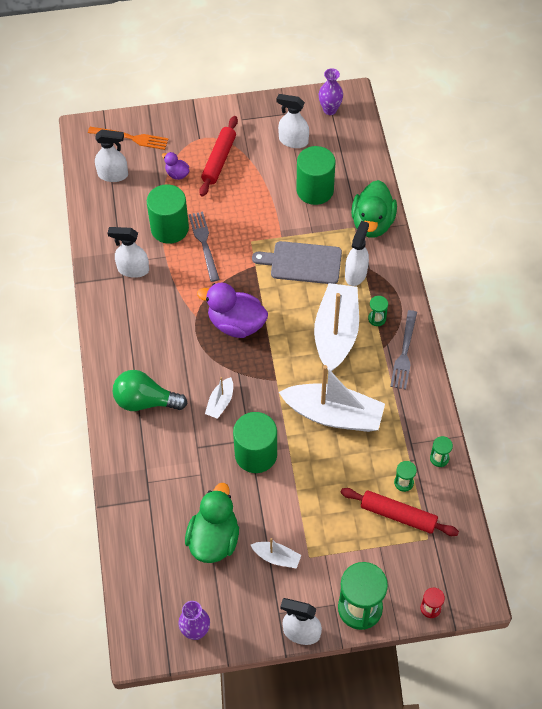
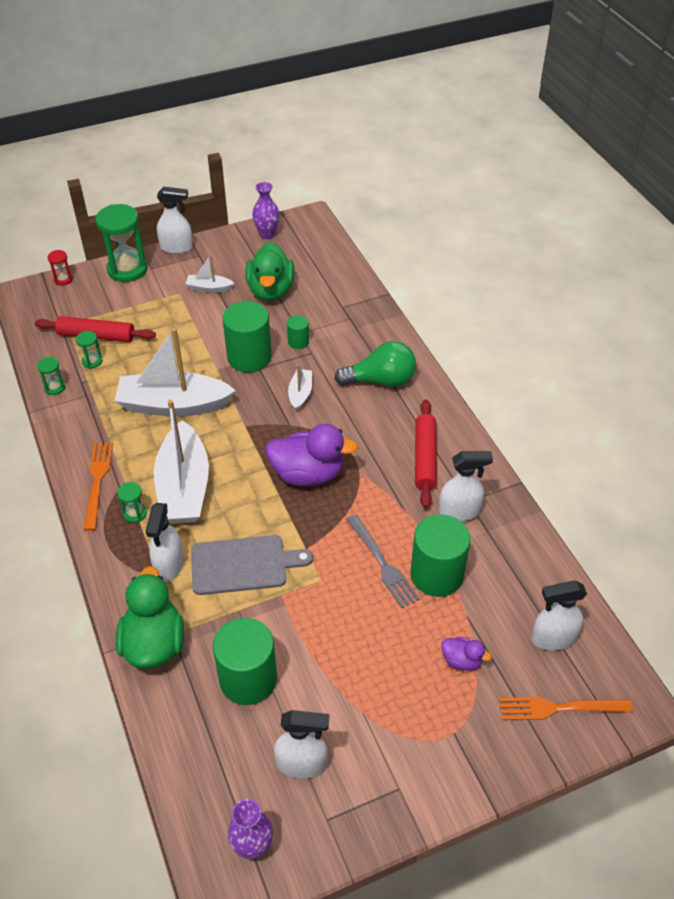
camera: 165 degrees right, 10 degrees down
red rolling pin [199,116,238,197] -> red rolling pin moved to [415,400,437,508]
grey fork [390,310,417,390] -> orange fork [84,443,113,531]
none -> green cylinder [287,315,309,349]

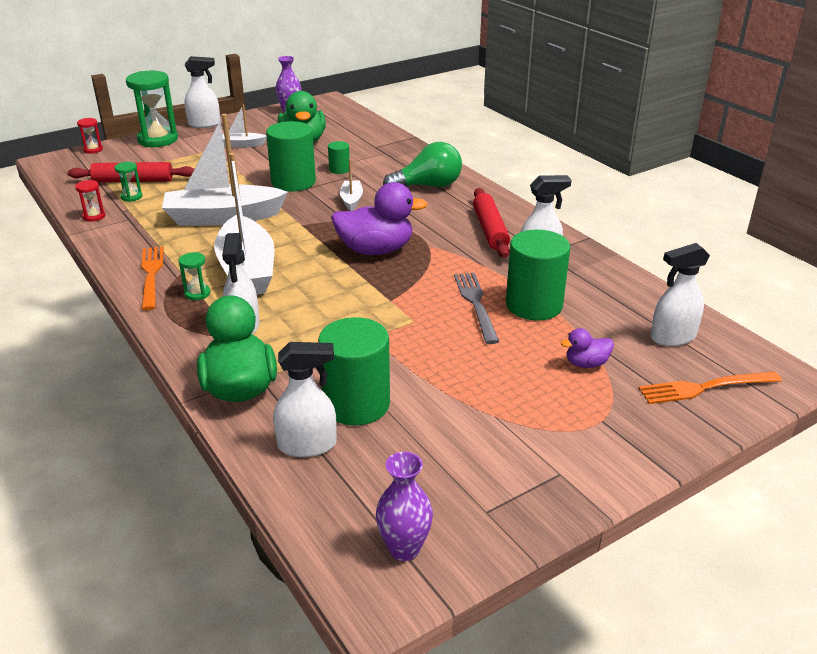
camera: 10 degrees left, 15 degrees down
green hourglass [37,357,66,395] -> red hourglass [75,180,105,222]
grey cutting board [191,535,313,595] -> none
white spray bottle [274,710,329,779] -> white spray bottle moved to [273,342,337,457]
grey fork [346,514,420,608] -> grey fork turned 150 degrees counterclockwise [454,273,499,344]
purple duck [441,637,492,671] -> purple duck turned 150 degrees clockwise [561,328,614,368]

